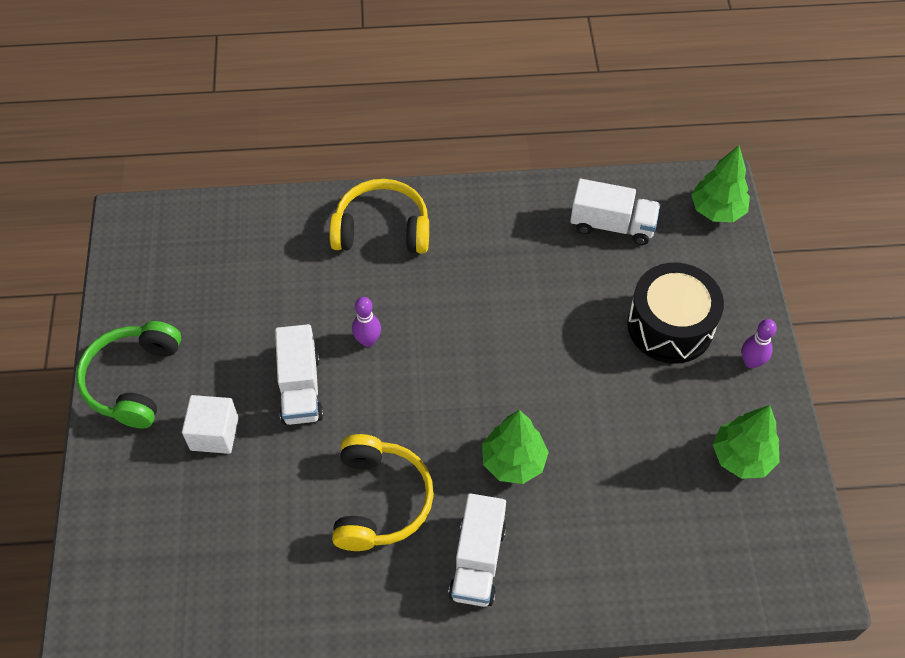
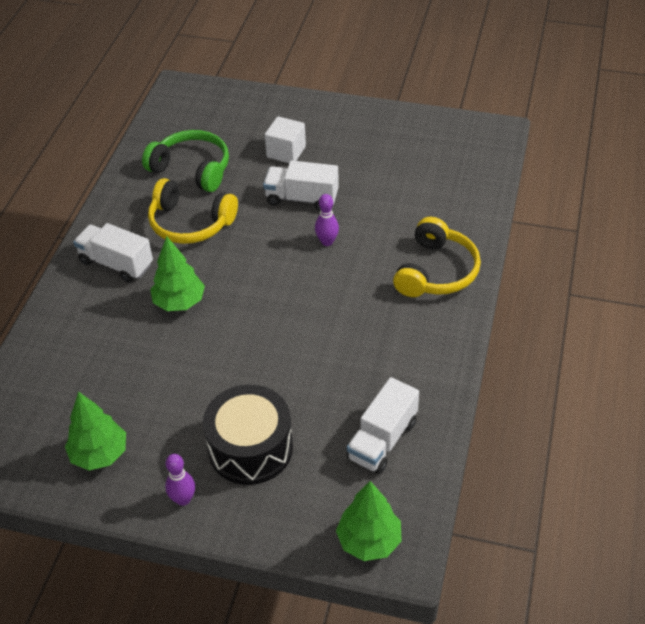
camera: 110 degrees right, 10 degrees down
green headphones [76,321,181,428] -> green headphones moved to [142,130,229,192]

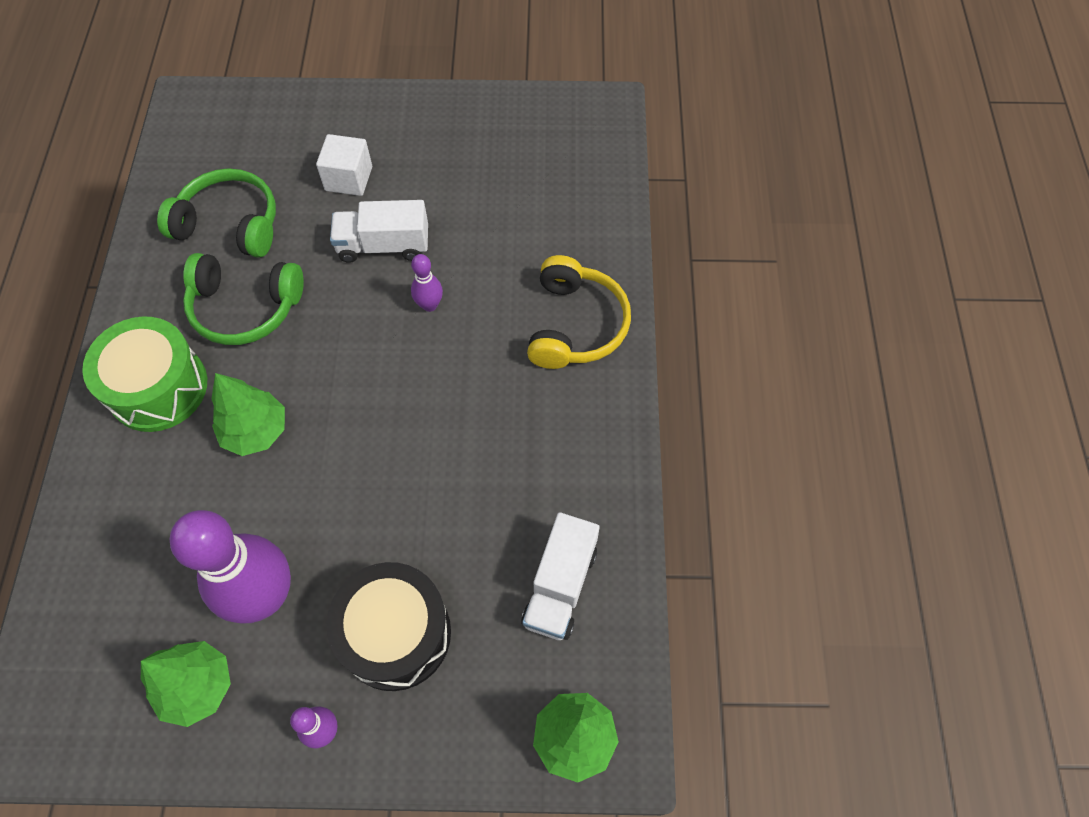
camera: 15 degrees left, 15 degrees up
white truck [73,223,153,282] -> green drum [82,317,207,432]
yellow headphones [148,178,238,244] -> green headphones [183,253,304,345]
none -> purple bowling pin [170,510,291,624]

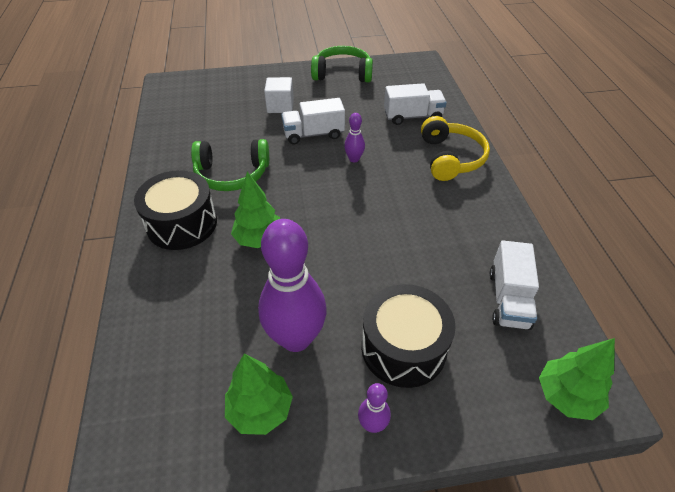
camera: 10 degrees left, 15 degrees down
green drum [82,317,207,432] -> black drum [134,170,217,250]
green headphones [157,168,276,257] -> green headphones moved to [311,46,373,82]
none -> white truck [384,83,447,125]

